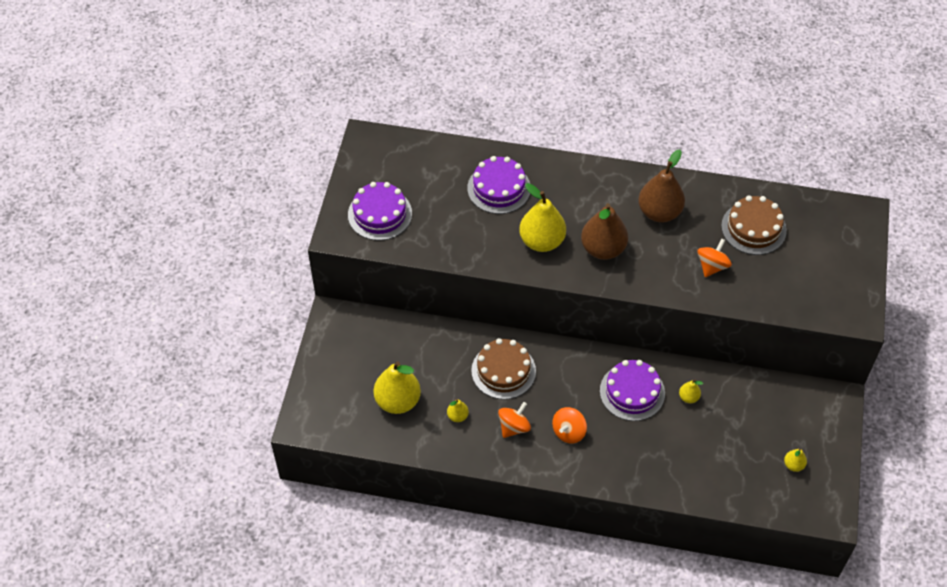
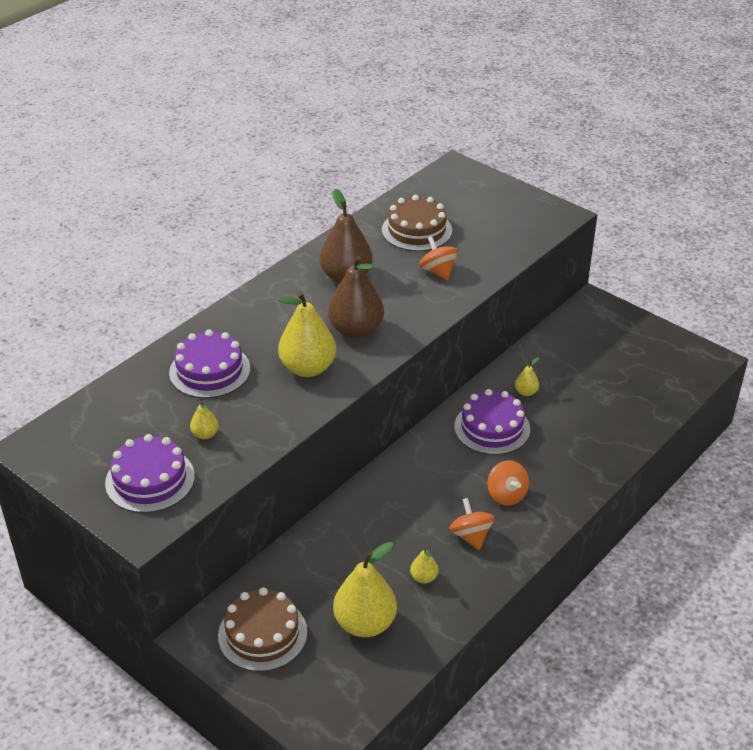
camera: 60 degrees left, 15 degrees down
brown cake [471,338,536,399] -> brown cake moved to [218,587,307,672]
yellow pear [784,449,807,472] -> yellow pear moved to [190,401,219,439]

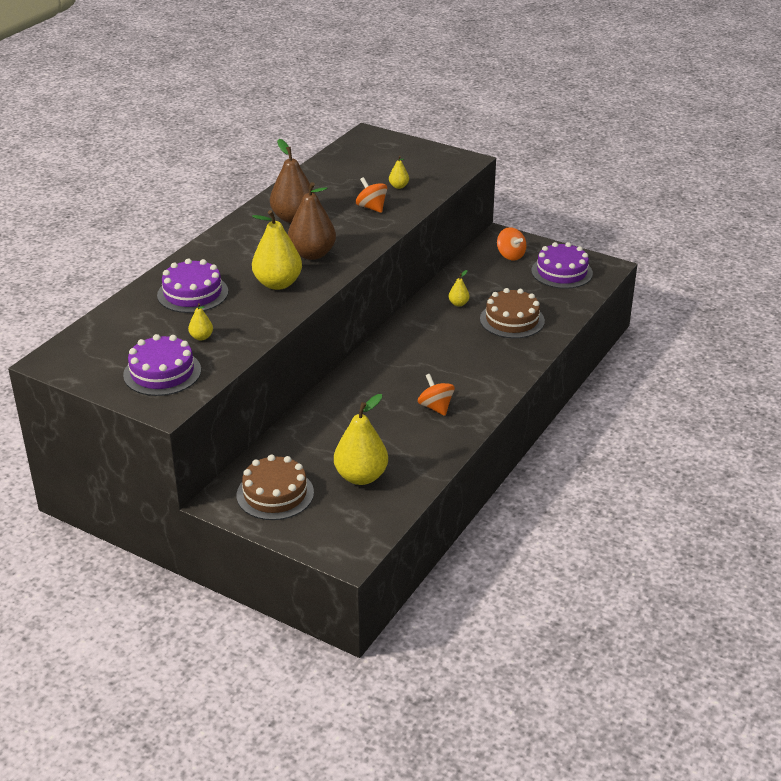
camera: 10 degrees left, 5 degrees down
brown cake [382,195,452,251] -> brown cake moved to [480,288,545,338]
yellow pear [410,548,439,583] -> yellow pear moved to [389,156,409,189]
purple cake [454,389,530,455] -> purple cake moved to [531,242,593,289]
orange spinning top [487,460,529,506] -> orange spinning top moved to [497,227,526,261]

